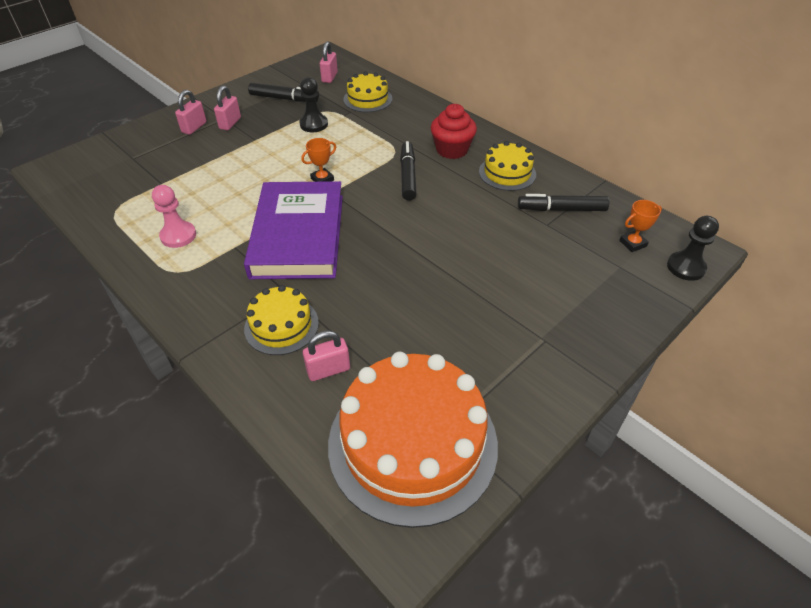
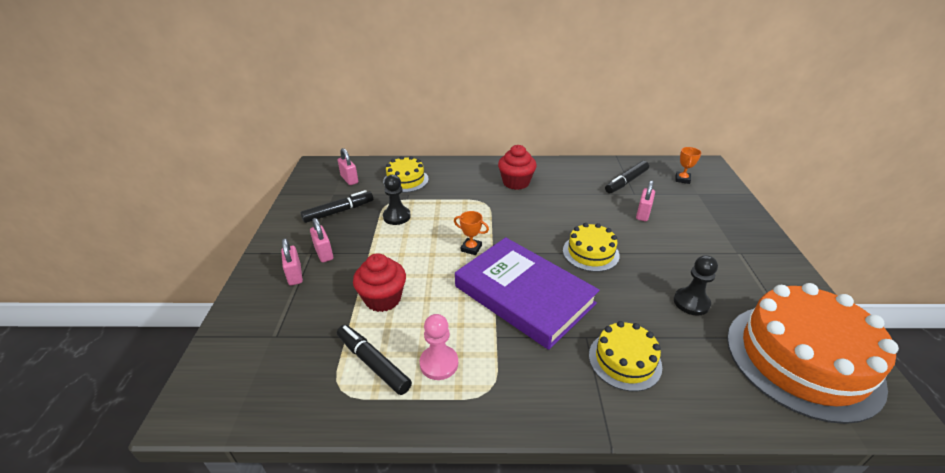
camera: 45 degrees left, 10 degrees down
orange trophy [301,138,336,182] -> orange trophy turned 75 degrees counterclockwise [454,211,489,255]
pink padlock [303,331,350,381] -> pink padlock moved to [636,180,655,221]
black marker [400,141,417,201] -> black marker moved to [337,325,412,395]
yellow cake [479,141,536,191] -> yellow cake moved to [563,223,620,272]
black pawn [667,216,719,281] -> black pawn moved to [674,255,718,316]
none -> red cupcake [353,253,406,312]

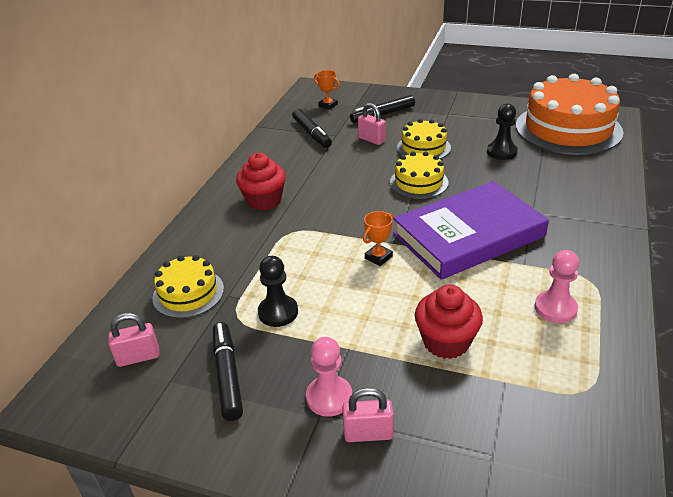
camera: 70 degrees left, 0 degrees up
pink padlock [310,218,333,263] -> pink pawn [306,337,352,417]
black marker [337,325,412,395] -> black marker moved to [350,95,415,123]
yellow cake [589,321,662,391] -> yellow cake moved to [397,119,451,159]

